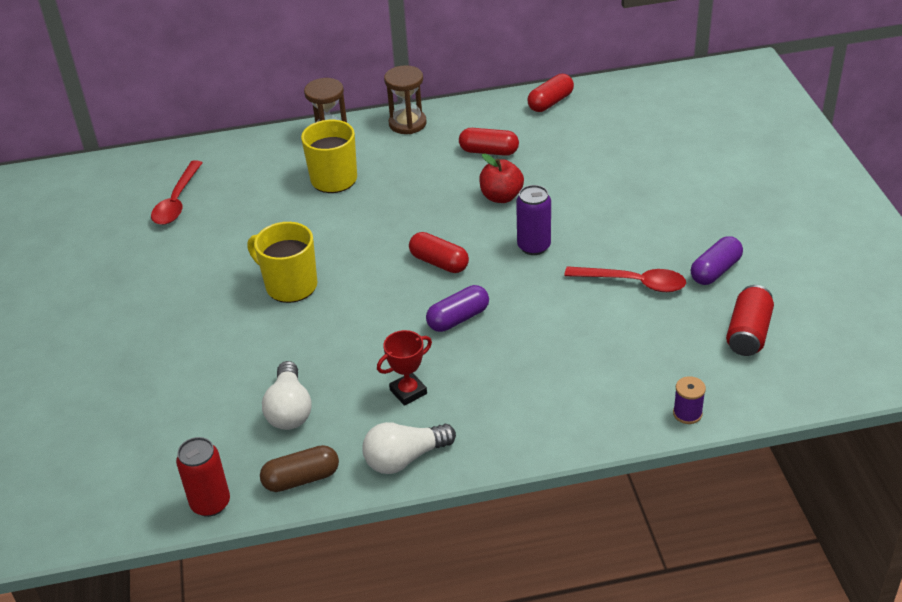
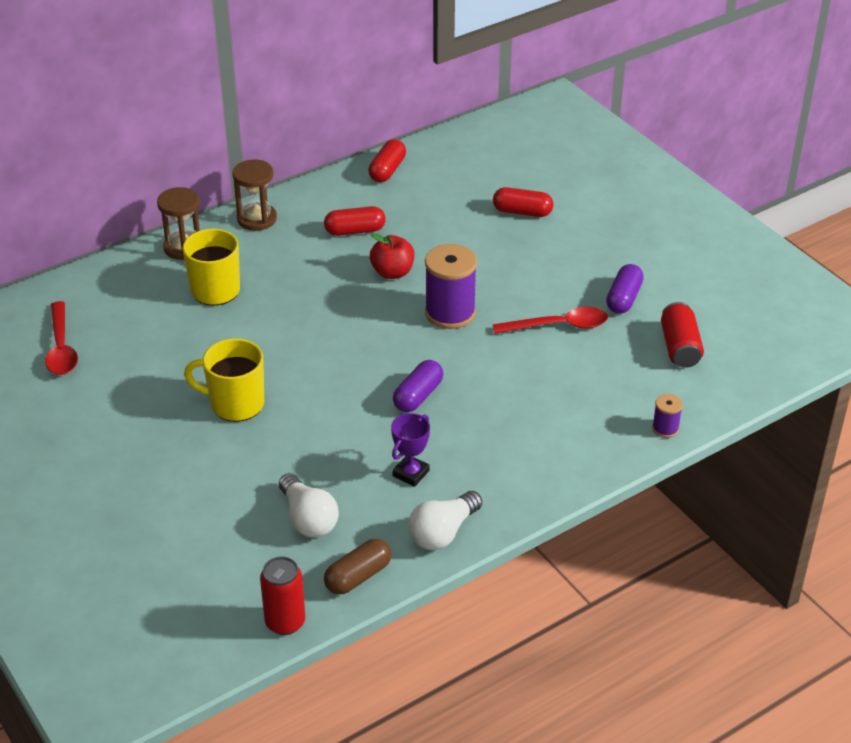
camera: 25 degrees left, 0 degrees up
red trophy [377,330,432,406] -> purple trophy [391,413,430,487]
red capsule [409,232,469,273] -> red capsule moved to [493,187,553,217]
purple can [516,185,551,255] -> purple spool [425,244,477,329]

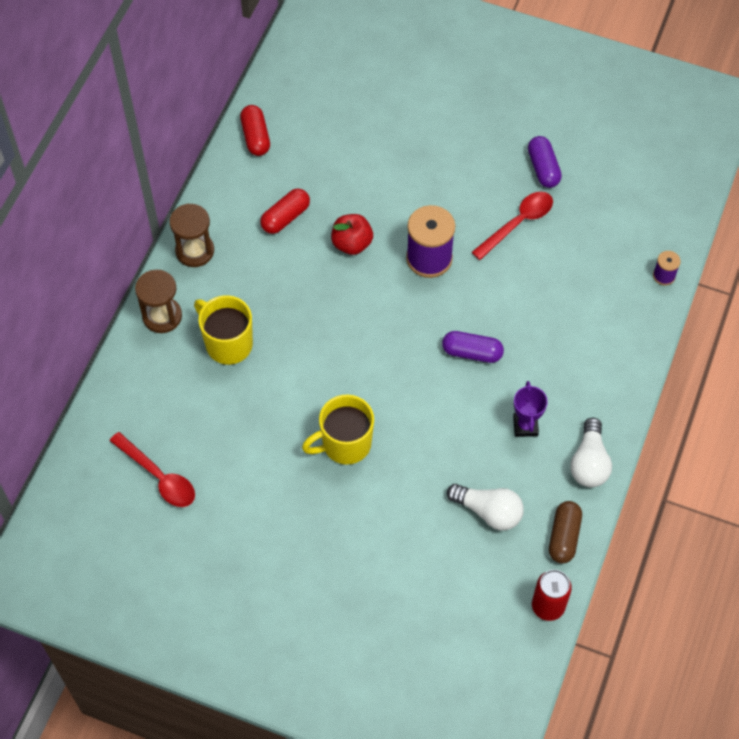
camera: 35 degrees left, 20 degrees up
purple capsule [393,360,443,412] -> purple capsule turned 75 degrees counterclockwise [442,331,504,363]
red capsule [493,187,553,217] -> none
red can [661,302,704,368] -> none

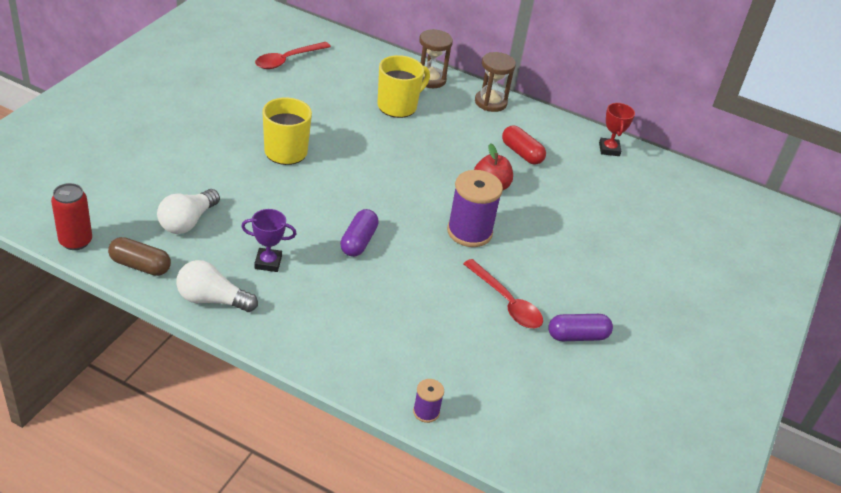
camera: 90 degrees right, 20 degrees down
red capsule [240,105,270,156] -> red trophy [599,103,635,156]

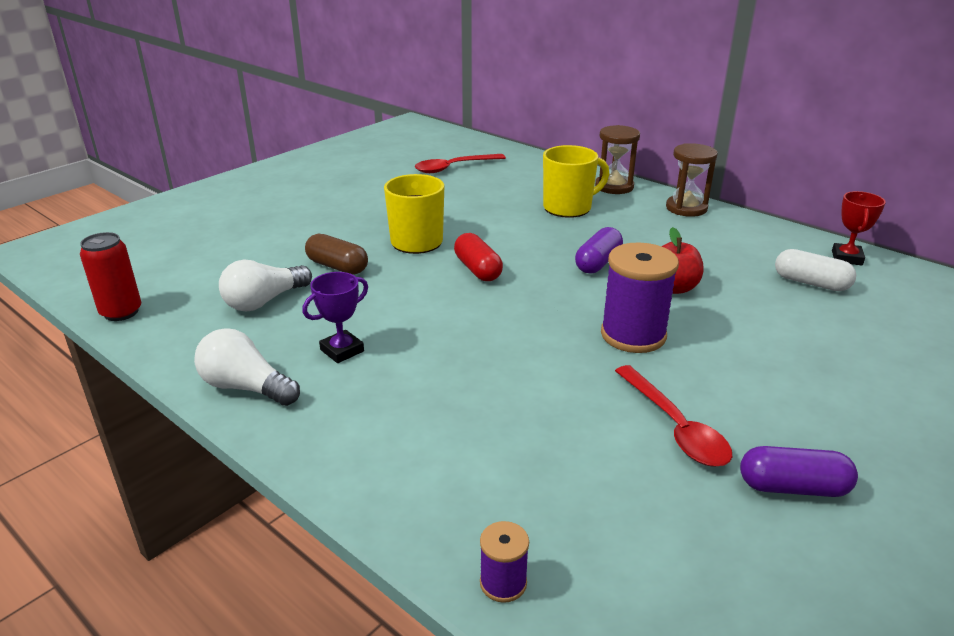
camera: 20 degrees right, 10 degrees down
brown capsule [108,237,171,276] -> brown capsule moved to [305,234,368,274]
purple trophy [241,209,297,272] -> purple trophy turned 60 degrees counterclockwise [302,272,368,363]
purple capsule [340,209,379,257] -> purple capsule moved to [575,227,623,274]
red capsule [502,125,546,165] -> red capsule moved to [454,233,503,281]
none -> white capsule [775,249,856,291]

